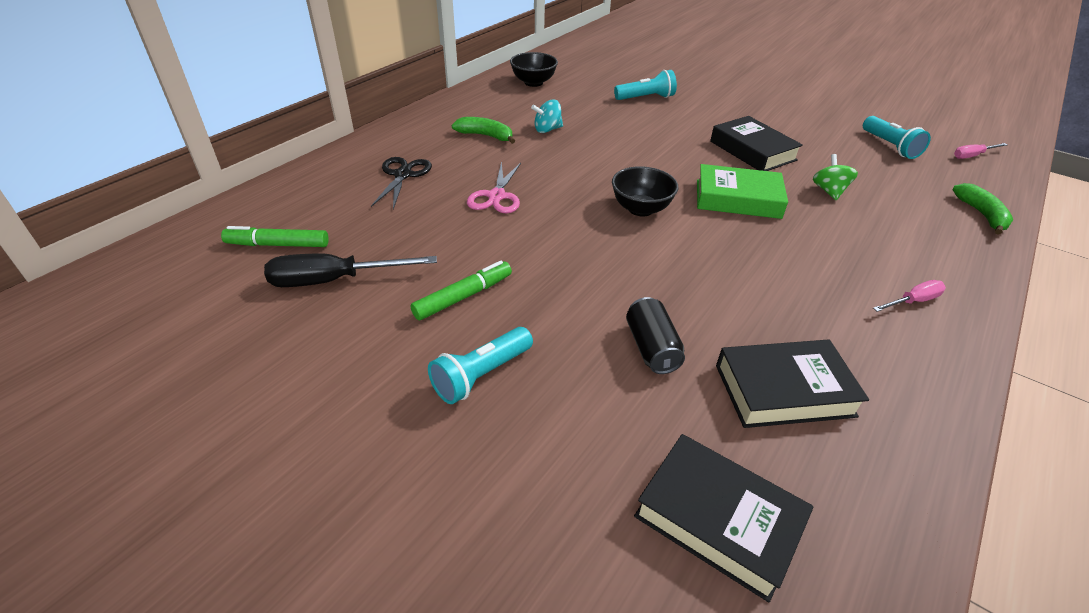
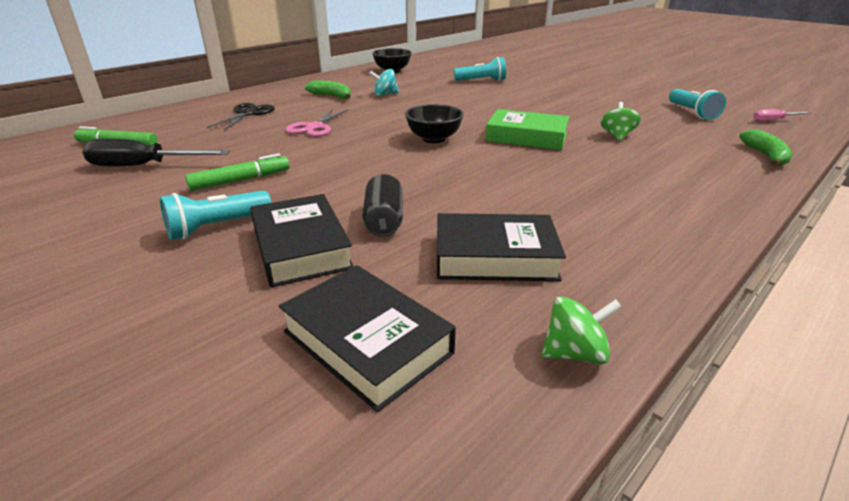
camera: 10 degrees right, 10 degrees down
black book [710,116,803,171] -> black book moved to [250,194,354,287]
pink screwdriver [873,280,946,312] -> none
none -> green spinning top [541,296,622,364]

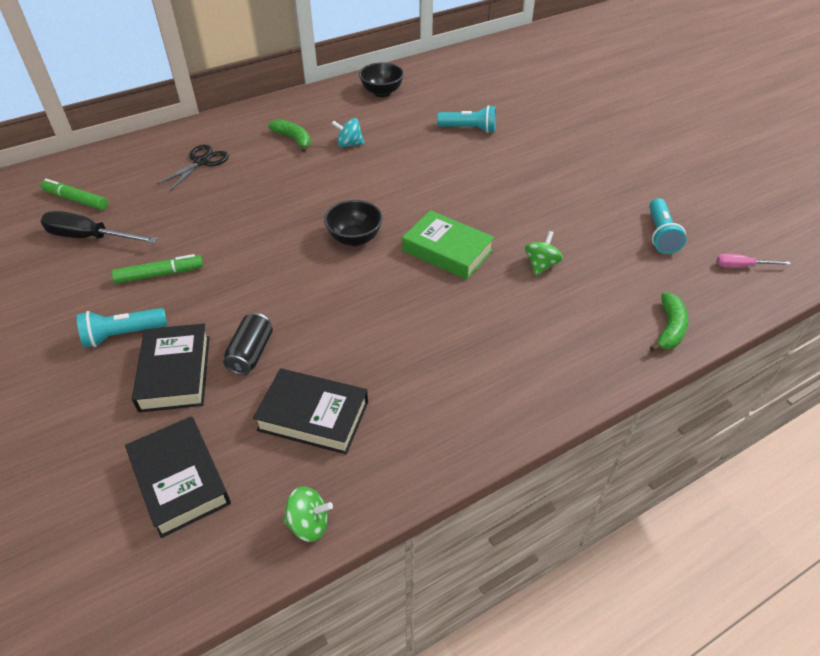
camera: 15 degrees right, 15 degrees up
pink scissors [286,109,348,137] -> none

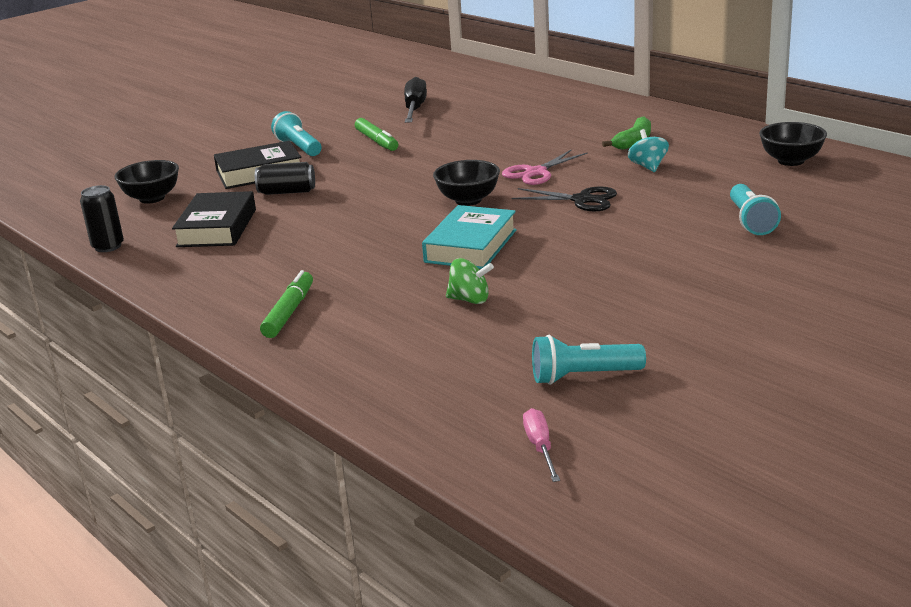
camera: 80 degrees right, 20 degrees down
green marker [41,179,108,210] -> green marker moved to [260,270,313,338]
black book [125,416,231,538] -> black bowl [114,160,179,204]
black scissors [156,145,229,191] -> black scissors moved to [511,186,617,211]
green spinning top [283,486,333,542] -> black can [80,185,124,252]
green book [402,210,495,280] -> turquoise book [422,205,517,269]
green banana [650,292,688,352] -> none
none -> pink scissors [502,150,587,185]

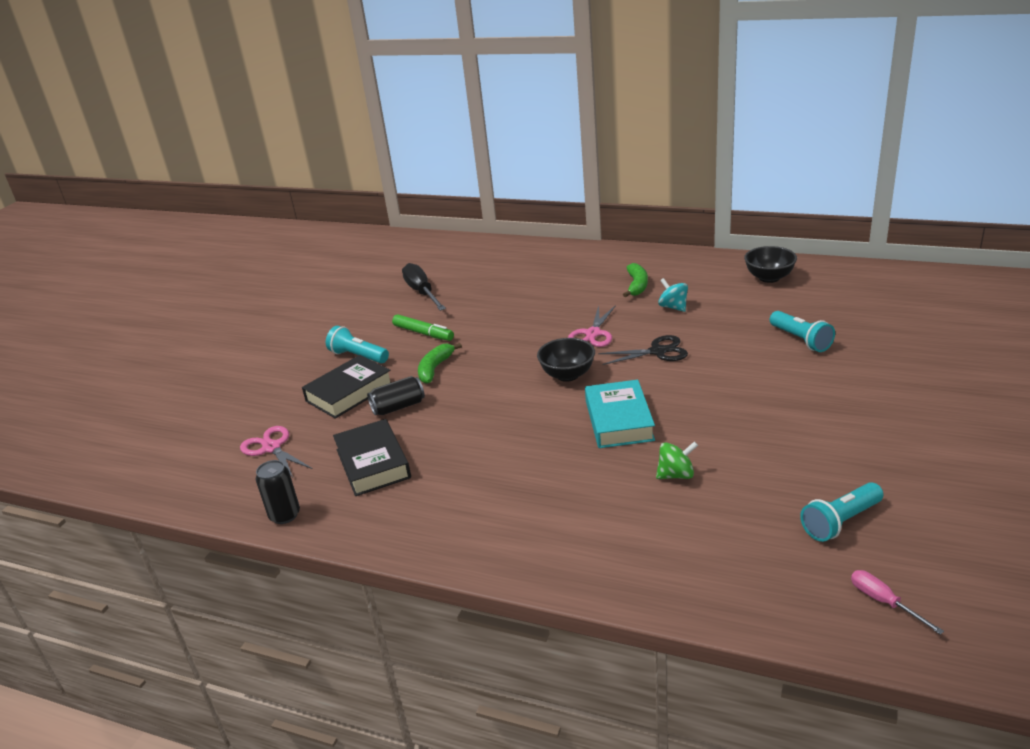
camera: 25 degrees left, 5 degrees up
black bowl [114,160,179,204] -> pink scissors [240,426,313,478]
green marker [260,270,313,338] -> none
none -> green banana [418,343,462,384]

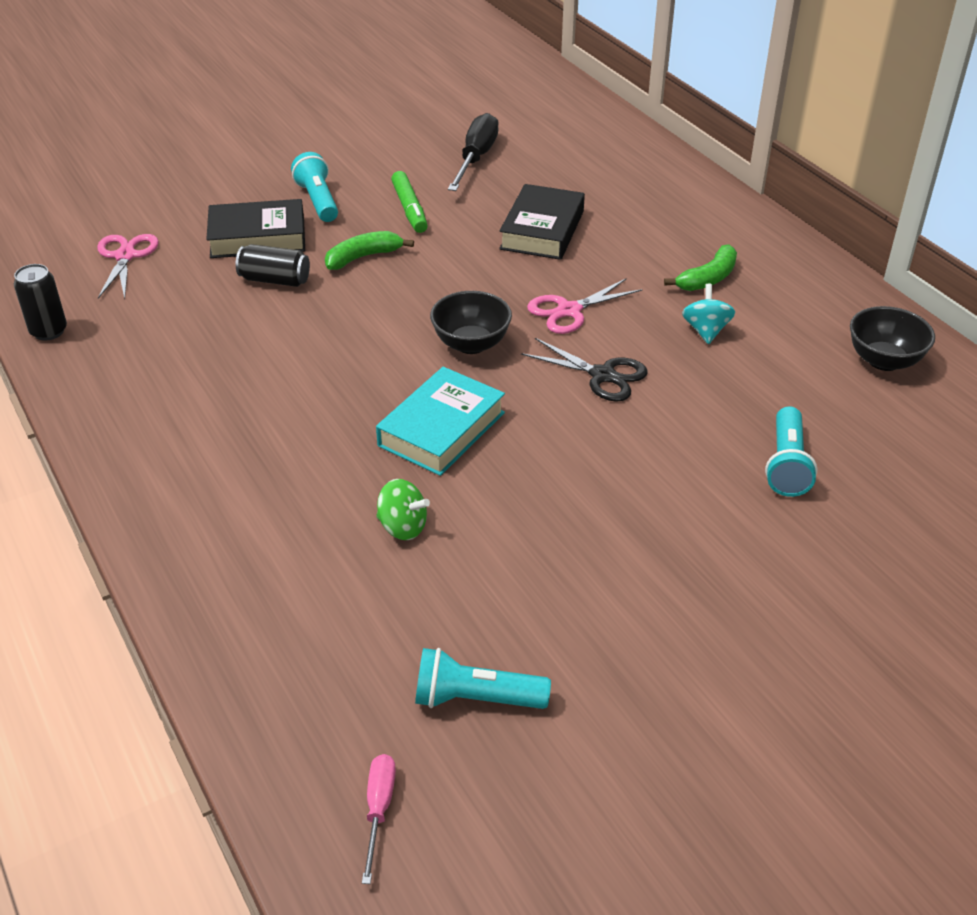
camera: 35 degrees right, 10 degrees up
black book [333,419,411,496] -> black book moved to [499,184,585,260]

